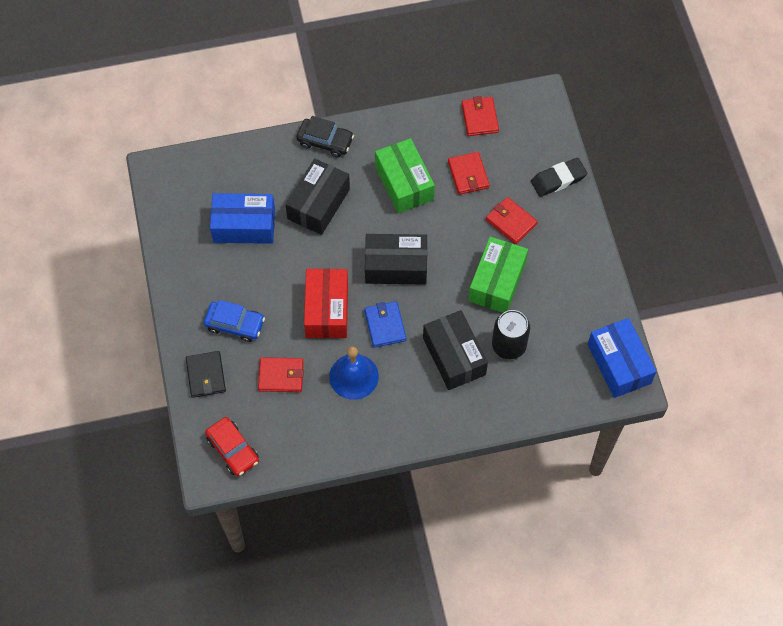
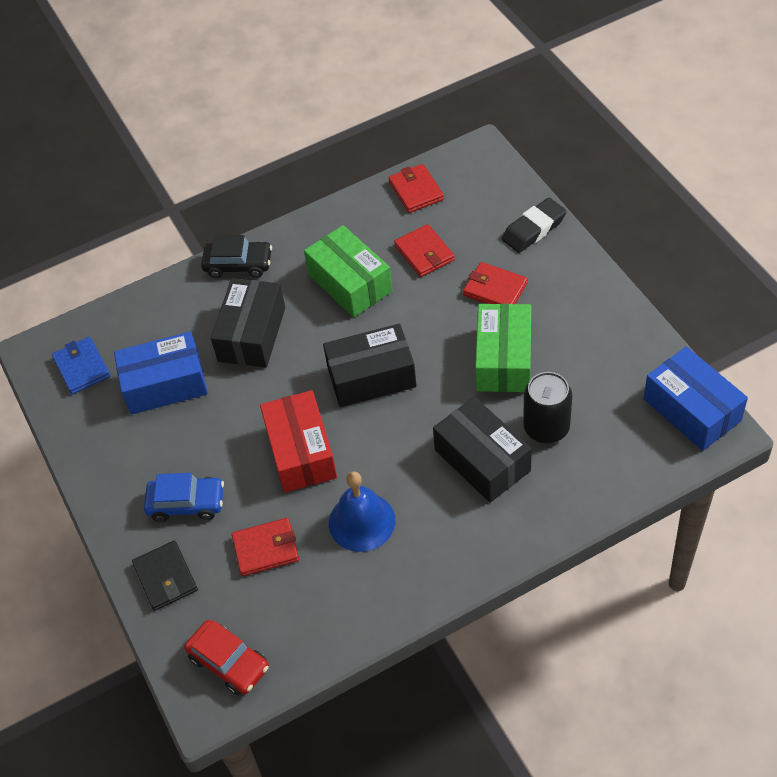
camera: 10 degrees left, 10 degrees down
blue wallet [364,301,406,348] -> blue wallet moved to [52,337,110,394]

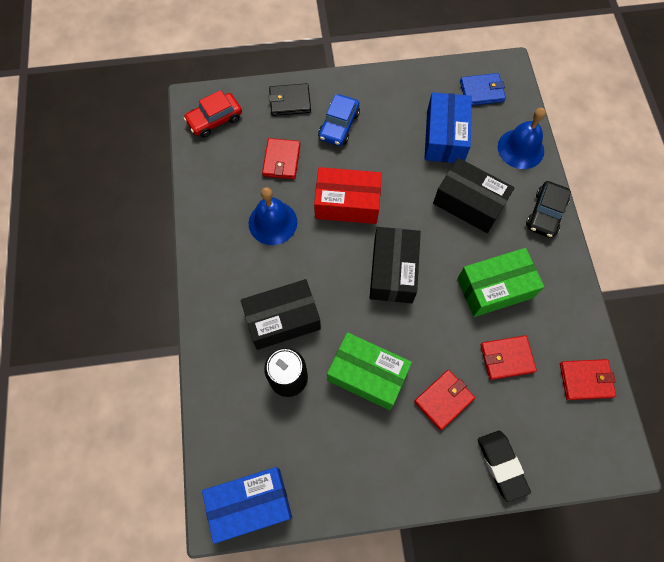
camera: 105 degrees right, 15 degrees up
none -> blue bell [498,108,546,169]

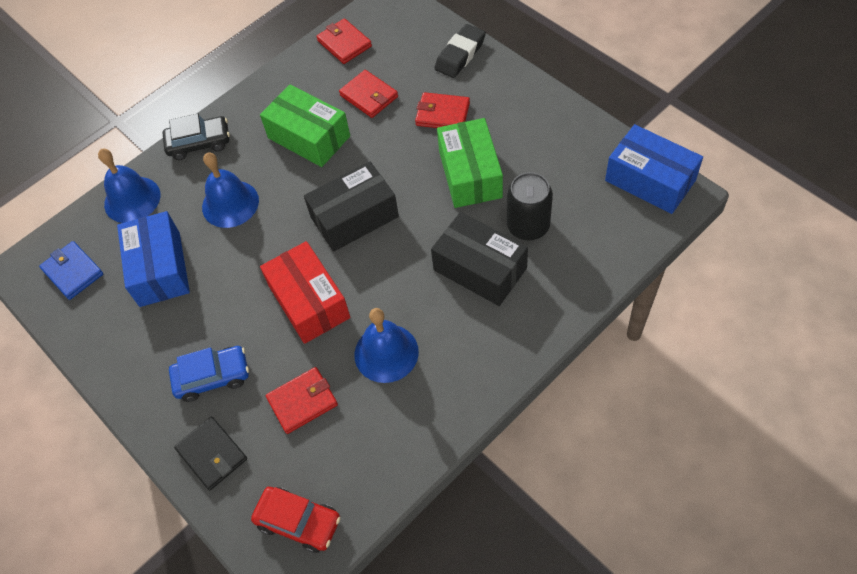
camera: 120 degrees left, 10 degrees down
blue box [425,92,472,163] -> blue box turned 75 degrees counterclockwise [117,211,190,307]
black box [433,158,515,233] -> blue bell [202,152,259,228]

